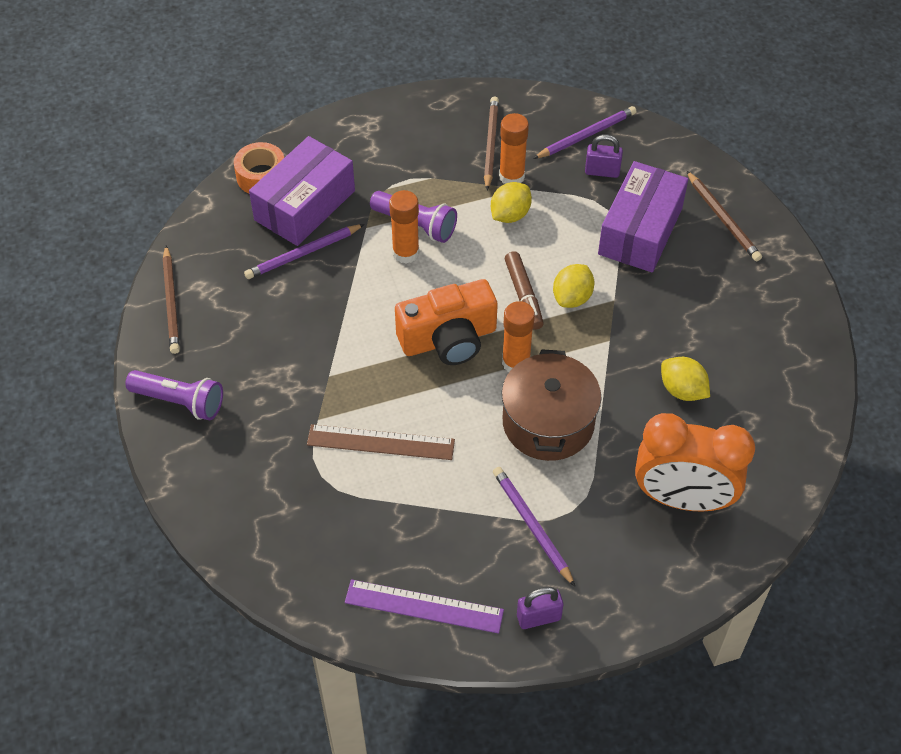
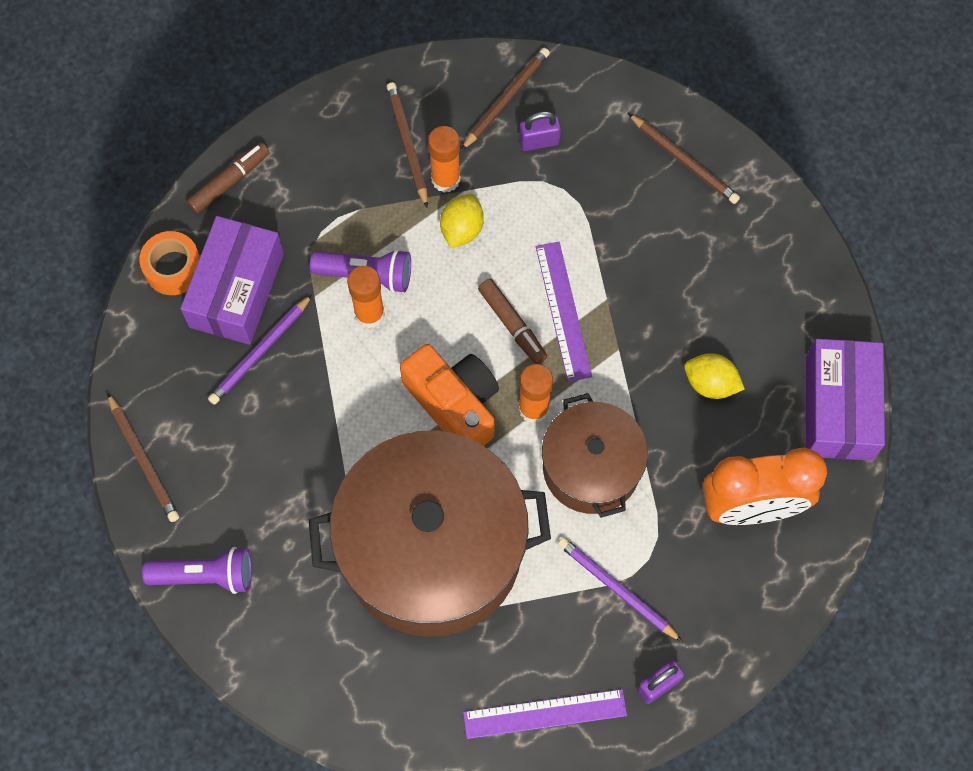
camera: 20 degrees left, 15 degrees up
brown ruler [307,424,455,460] -> brown pot [309,430,551,637]
orange camera [395,279,498,365] -> orange camera turned 90 degrees counterclockwise [400,344,499,446]
purple pencil [533,106,636,159] -> brown pencil [461,47,550,150]
yellow lemon [553,264,594,308] -> purple ruler [536,242,592,382]
purple box [598,161,688,273] -> purple box moved to [806,339,885,461]
none -> brown marker [187,142,270,213]

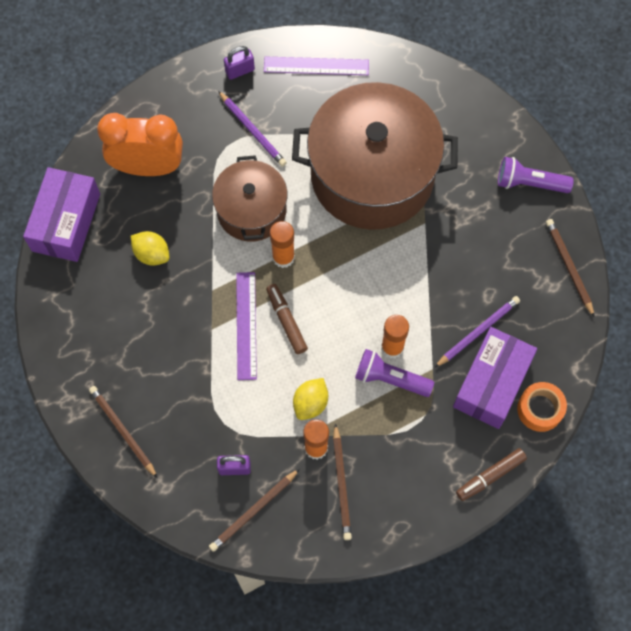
camera: 170 degrees left, 0 degrees up
orange camera [400,344,499,446] -> none

